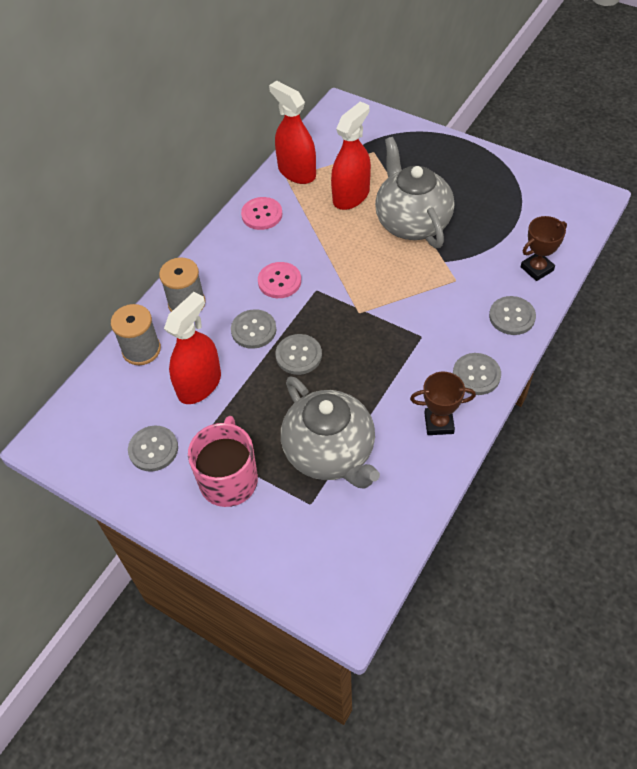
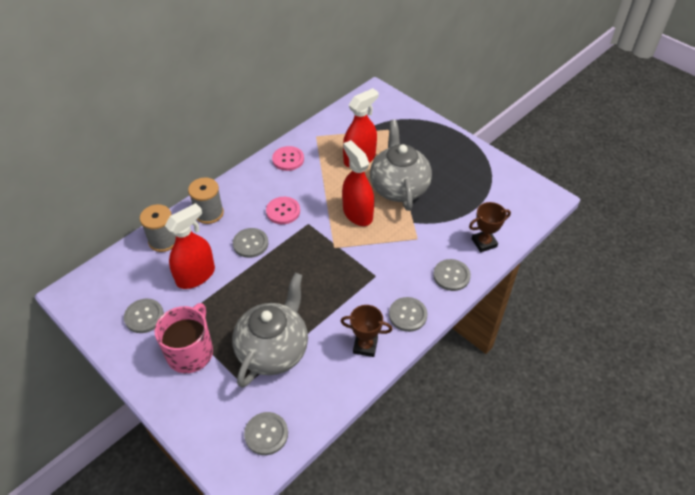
camera: 10 degrees right, 5 degrees down
red spray bottle [269,81,316,184] -> red spray bottle moved to [342,140,374,226]
grey button [275,334,322,375] -> grey button moved to [244,412,288,455]
grey teapot [281,376,380,489] -> grey teapot turned 135 degrees counterclockwise [232,273,308,388]

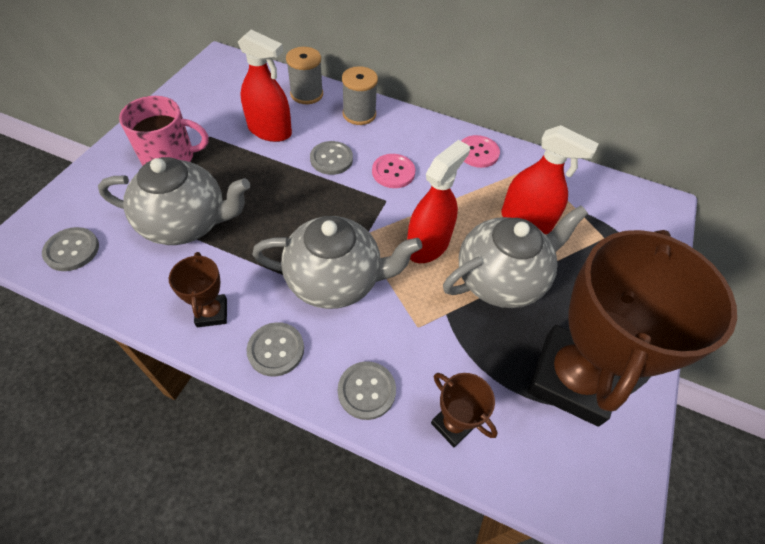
camera: 65 degrees right, 5 degrees up
grey button [124,298,164,333] -> none
none -> grey teapot [252,216,422,309]
none -> brown trophy [527,230,737,426]

